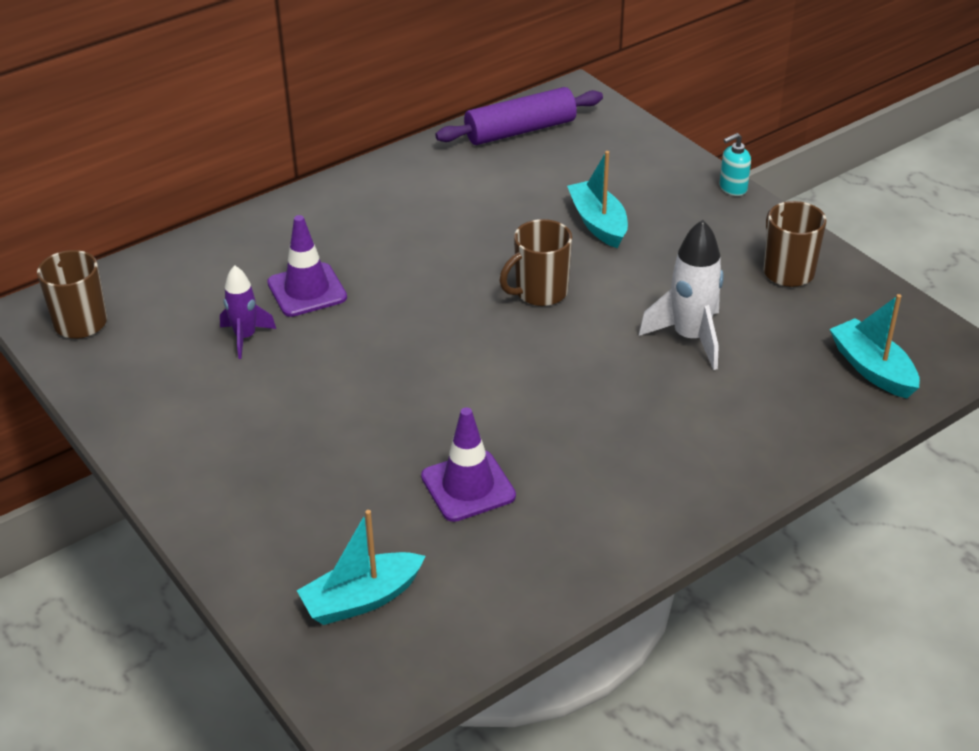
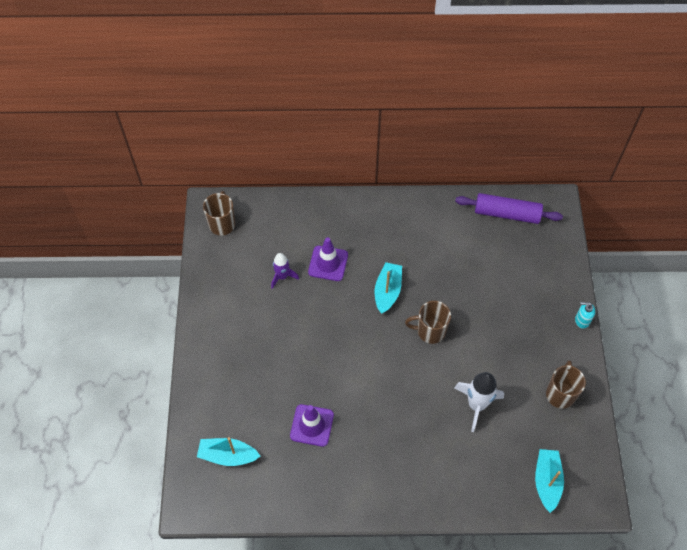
camera: 35 degrees right, 20 degrees up
turquoise boat [567,151,628,248] -> turquoise boat moved to [374,262,402,314]

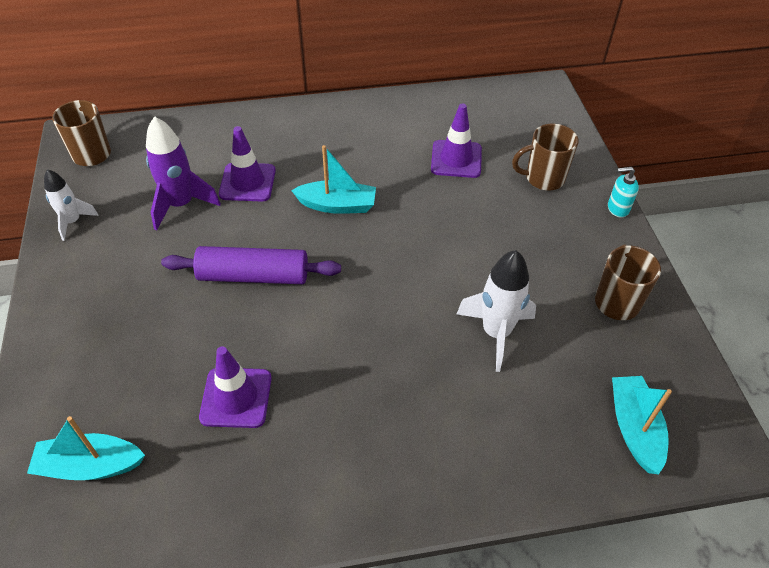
camera: 10 degrees left, 10 degrees down
purple rocket [271,253,299,289] -> purple rocket [146,116,221,230], size x1.59
turquoise boat [374,262,402,314] -> turquoise boat turned 90 degrees clockwise [291,145,376,214]
brown mug [405,301,451,344] -> brown mug moved to [512,124,579,191]
purple rolling pin [455,193,563,224] -> purple rolling pin moved to [161,246,341,284]
none -> white rocket [44,169,99,241]
none -> purple traffic cone [431,103,482,178]

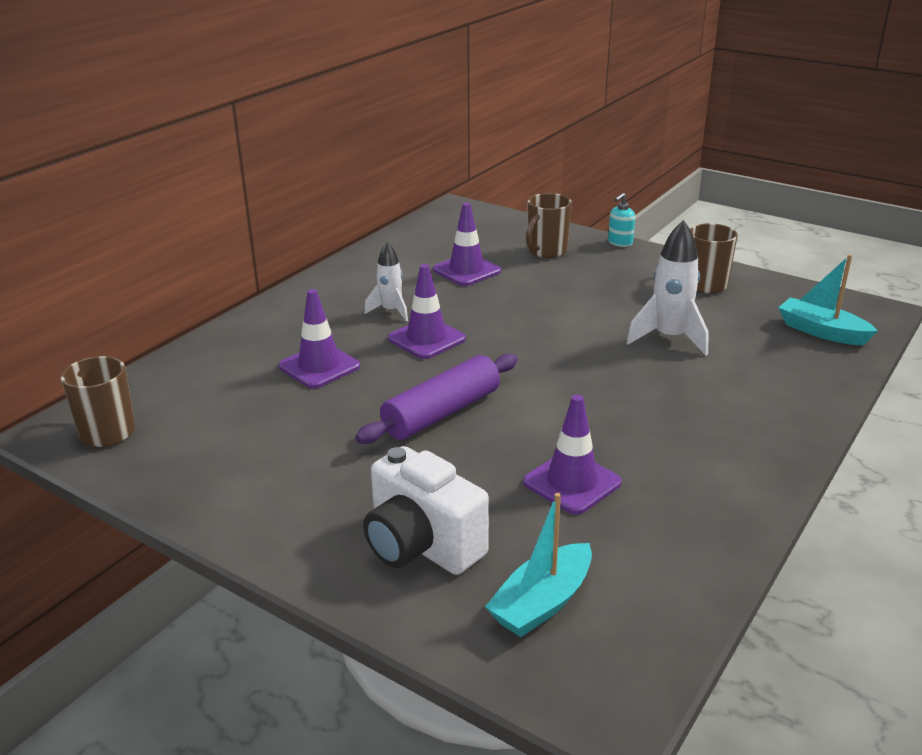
camera: 45 degrees left, 20 degrees down
white rocket [44,169,99,241] -> white rocket moved to [364,242,408,321]
purple rocket [146,116,221,230] -> none
turquoise boat [291,145,376,214] -> purple traffic cone [388,264,466,359]
none -> white camera [363,446,489,575]

